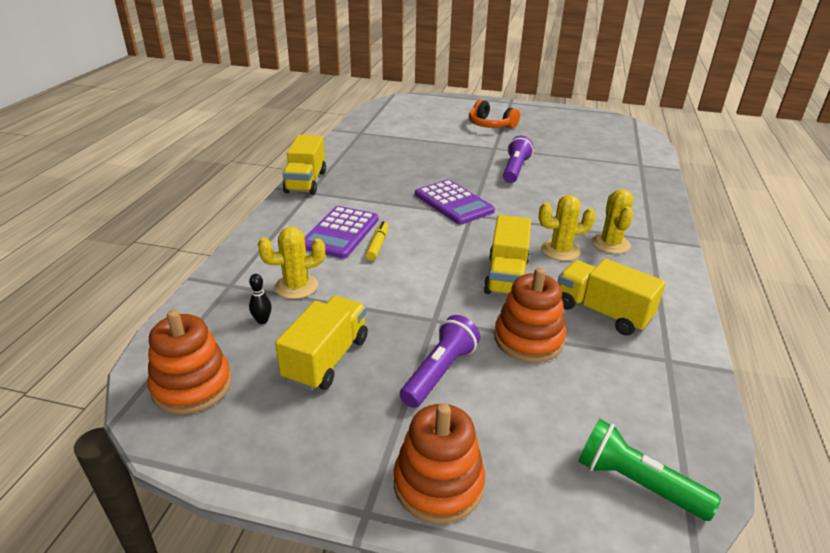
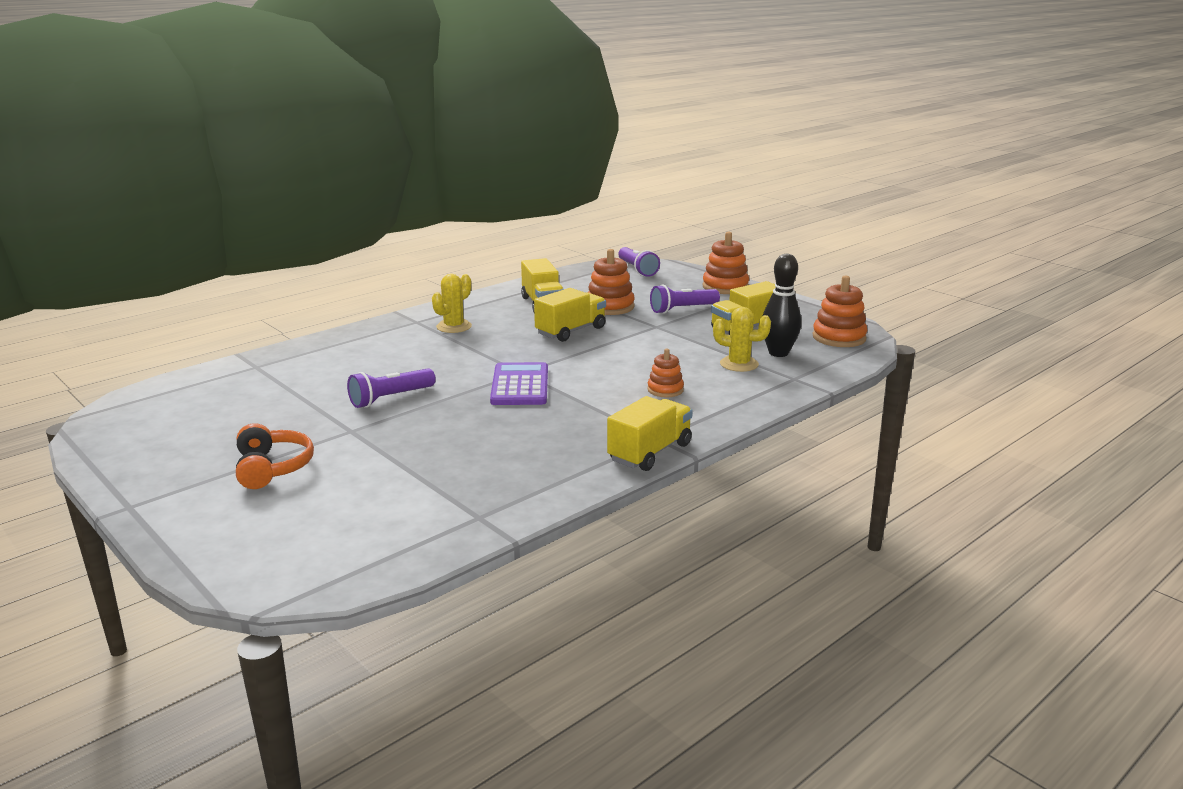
camera: 145 degrees left, 10 degrees down
black bowling pin [249,274,271,324] -> black bowling pin [763,254,801,357], size x2.26
purple calculator [305,206,379,259] -> orange stacking toy [647,349,684,397]
yellow marker [366,221,389,261] -> none
yellow cactus [539,195,596,261] -> none
green flashlight [578,419,721,521] -> purple flashlight [618,247,660,277]

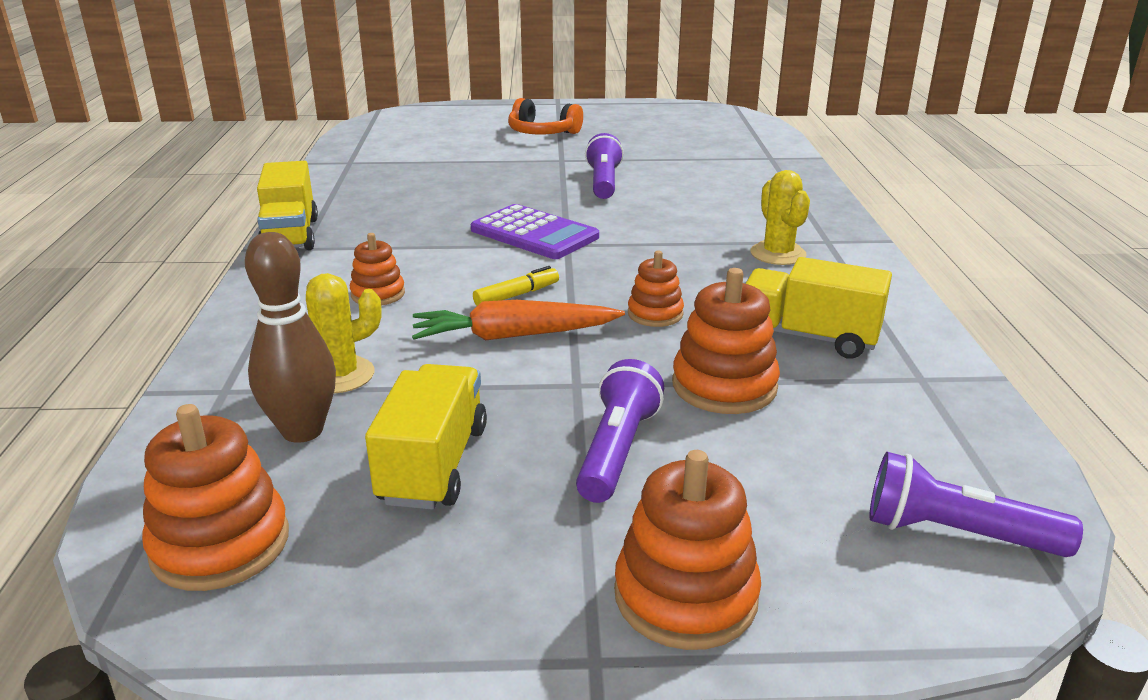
camera: 130 degrees right, 5 degrees up
yellow truck [534,288,606,342] -> orange stacking toy [628,251,684,327]
black bowling pin [763,254,801,357] -> brown bowling pin [245,232,336,443]
none -> orange carrot [412,300,625,340]
none -> yellow marker [473,266,559,306]

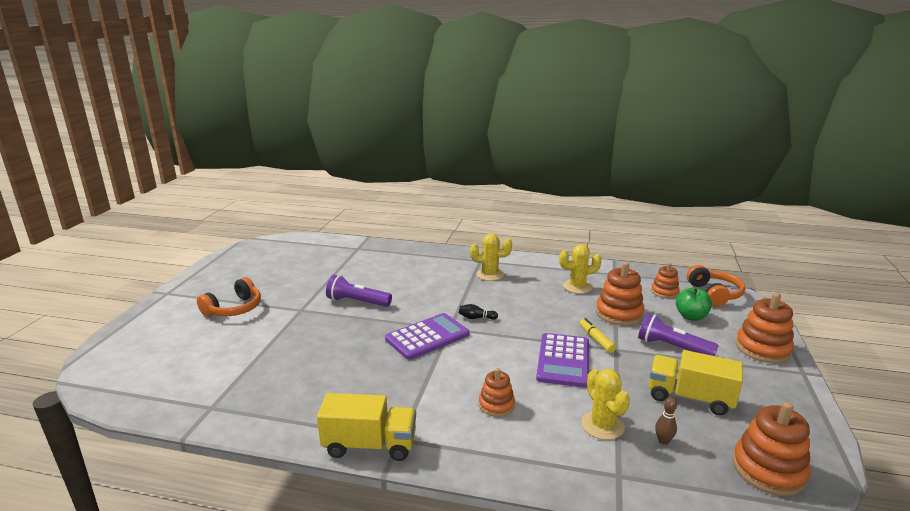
camera: 75 degrees left, 5 degrees down
brown bowling pin [245,232,336,443] -> brown bowling pin [655,397,677,445], size x0.44
orange carrot [412,300,625,340] -> purple calculator [536,333,589,388]
yellow marker [473,266,559,306] -> yellow marker moved to [580,318,616,353]
orange stacking toy [628,251,684,327] -> orange stacking toy moved to [651,263,680,299]
yellow truck [745,257,892,359] -> yellow cactus [559,244,602,294]
purple flashlight [869,452,1083,557] -> orange headphones [687,265,745,307]
none -> black bowling pin [459,304,498,320]
none -> green apple [676,287,712,321]

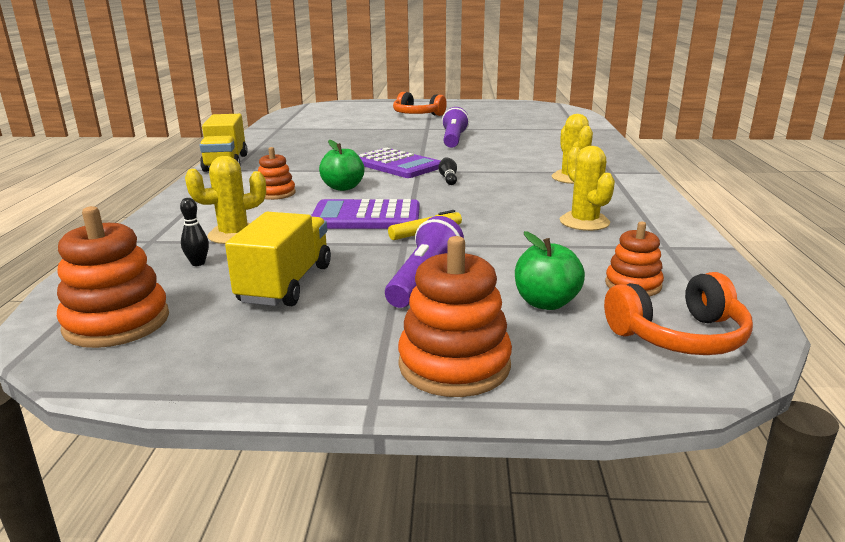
camera: 80 degrees right, 0 degrees up
orange stacking toy [596,262,644,325] -> none
brown bowling pin [655,397,677,445] -> black bowling pin [180,198,209,266]
none -> green apple [319,140,365,191]

